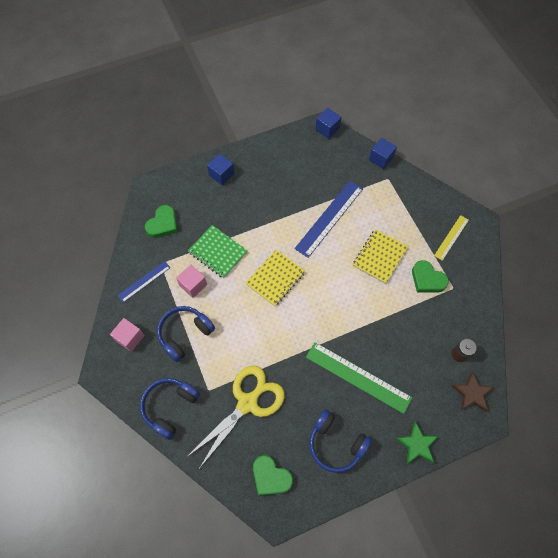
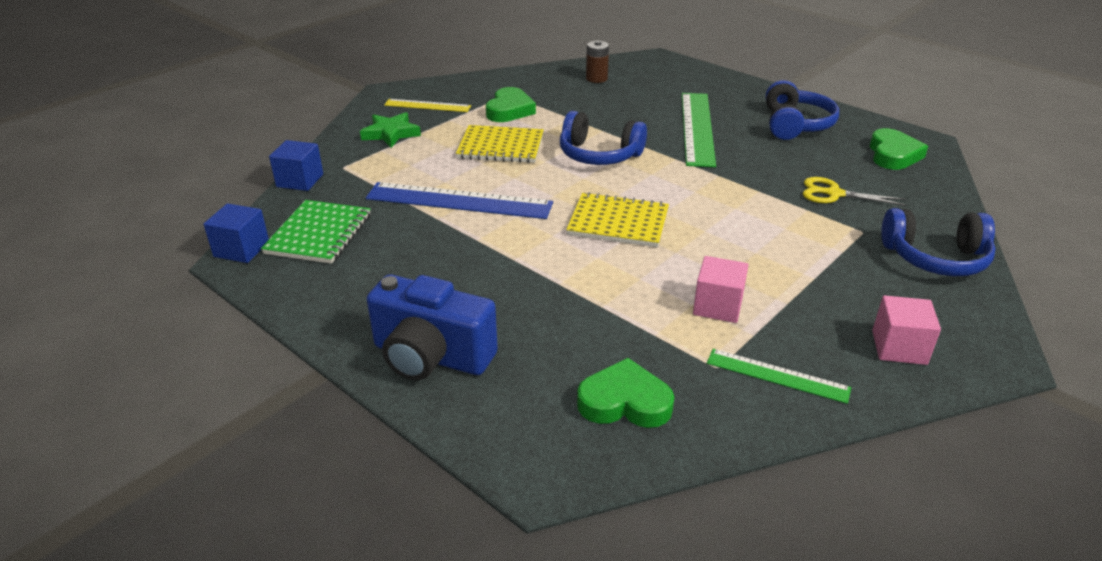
camera: 115 degrees left, 30 degrees down
blue ruler [117,261,171,303] -> green ruler [707,349,851,404]
blue headphones [157,306,215,362] -> blue headphones moved to [560,111,647,165]
yellow scissors [187,366,285,469] -> yellow scissors [803,177,907,206], size x0.54
green notebook [188,225,248,278] -> green notebook moved to [261,200,370,264]
blue cube [207,153,235,185] -> blue camera [367,274,498,380]
green star [396,422,439,464] -> green star moved to [360,112,421,148]
brown star [452,372,494,412] -> none

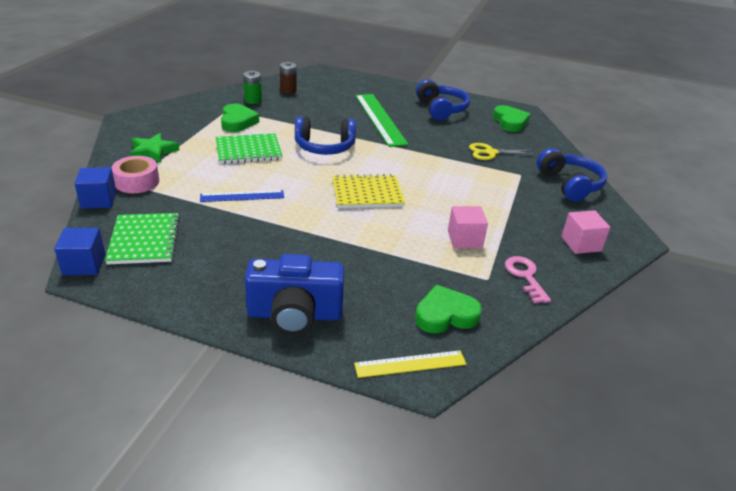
camera: 25 degrees left, 0 degrees up
blue ruler [366,182,553,219] -> blue ruler [200,190,284,202], size x0.56
yellow ruler [384,99,471,112] -> yellow ruler moved to [354,350,466,378]
yellow notebook [456,125,544,163] -> green notebook [215,133,283,164]
green ruler [707,349,851,404] -> pink key [505,256,551,304]
blue headphones [881,208,996,276] -> blue headphones turned 90 degrees counterclockwise [537,148,607,202]
none -> pink tape [112,156,159,193]
none -> green battery [243,71,262,104]

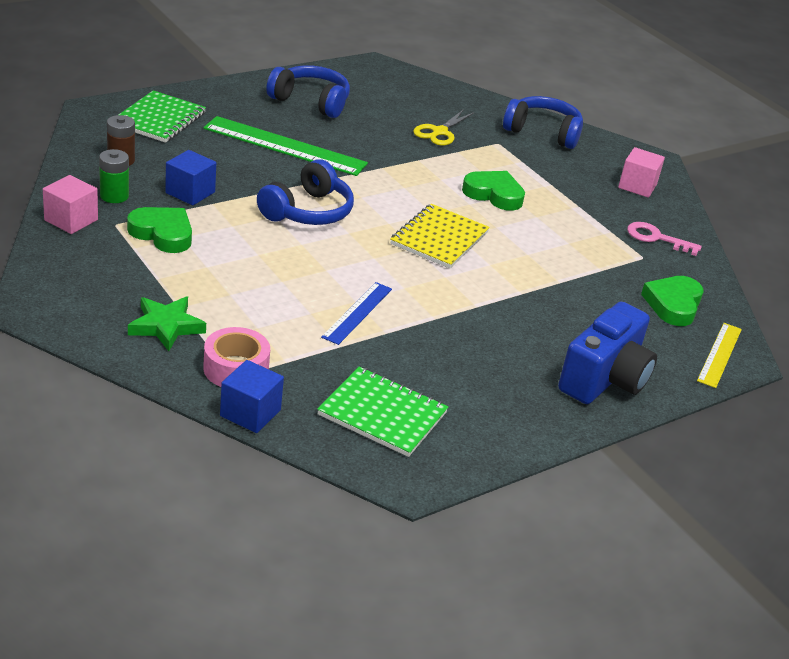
camera: 55 degrees left, 0 degrees up
blue cube [54,228,105,275] -> blue cube moved to [165,150,216,205]
green notebook [215,133,283,164] -> green notebook moved to [119,90,206,143]
pink cube [448,206,488,248] -> pink cube moved to [43,175,98,234]
green heart [493,105,530,132] -> green heart moved to [462,171,525,211]

